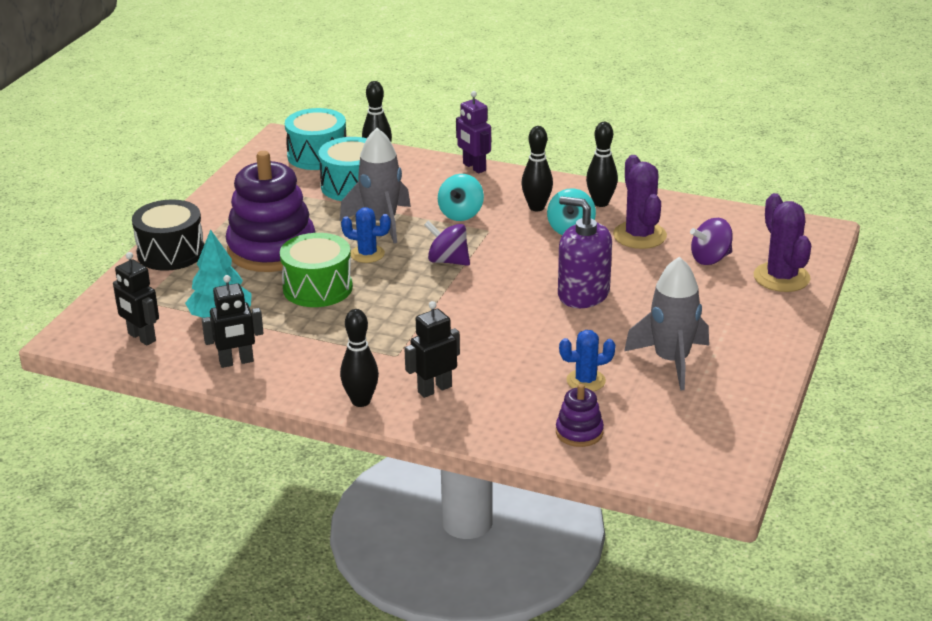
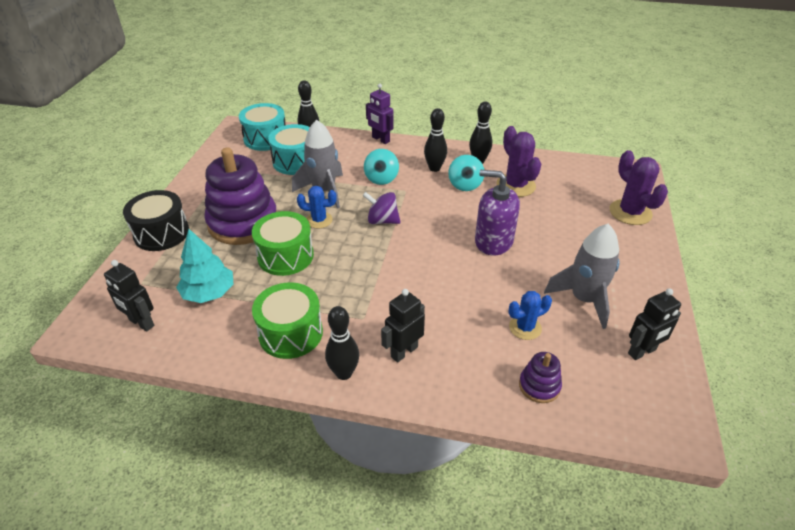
camera: 10 degrees left, 10 degrees up
black robot [202,275,263,368] -> black robot moved to [628,288,681,360]
purple spinning top [690,218,733,265] -> none
none -> green drum [252,282,323,359]

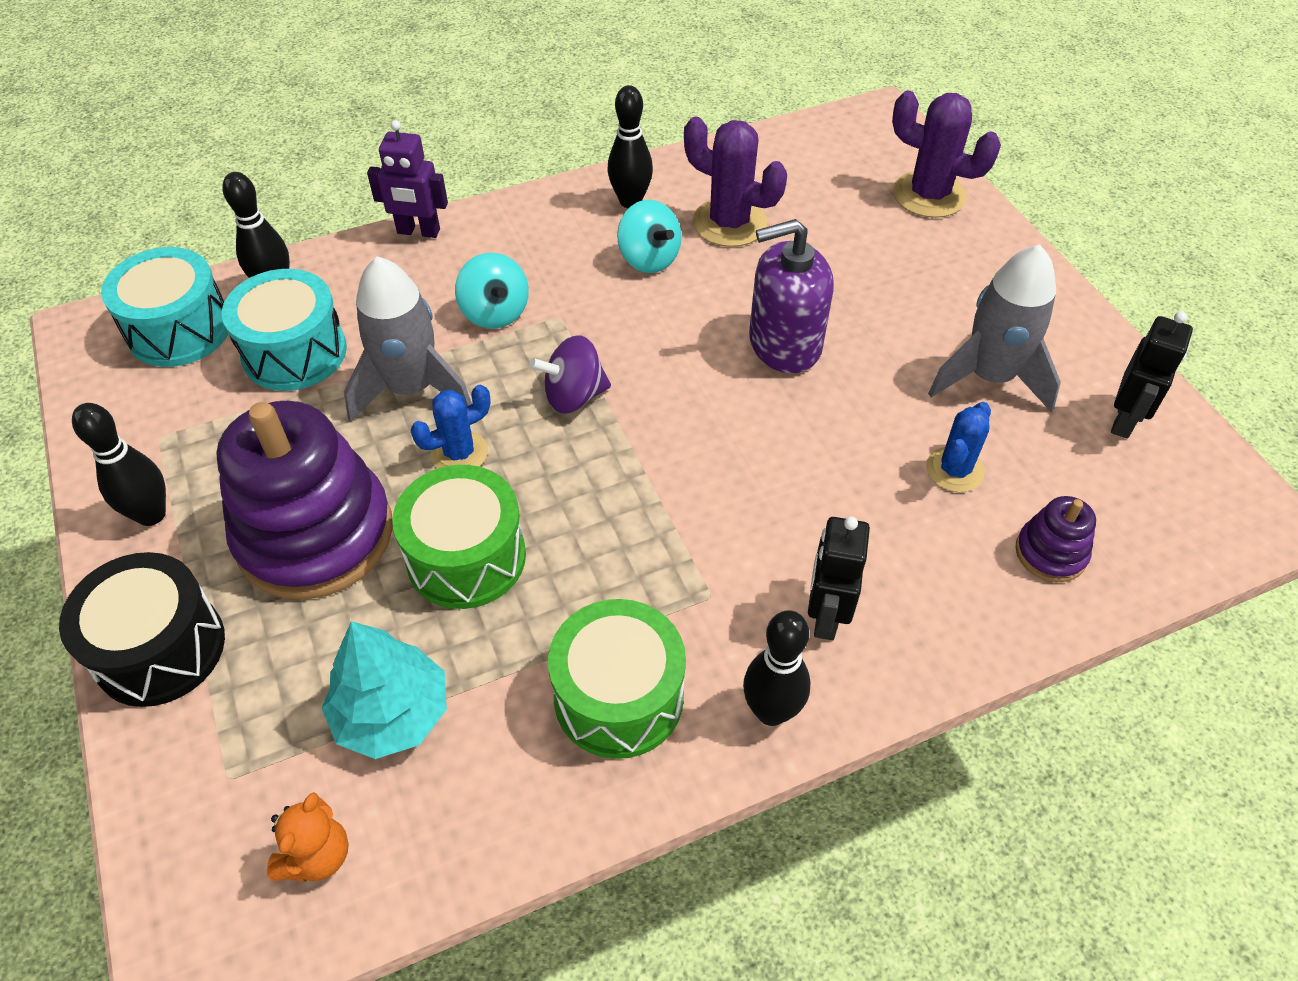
camera: 35 degrees left, 10 degrees up
black robot [104,260,154,332] -> orange teddy bear [267,792,349,882]
black bowling pin [424,108,447,172] -> black bowling pin moved to [72,403,166,526]

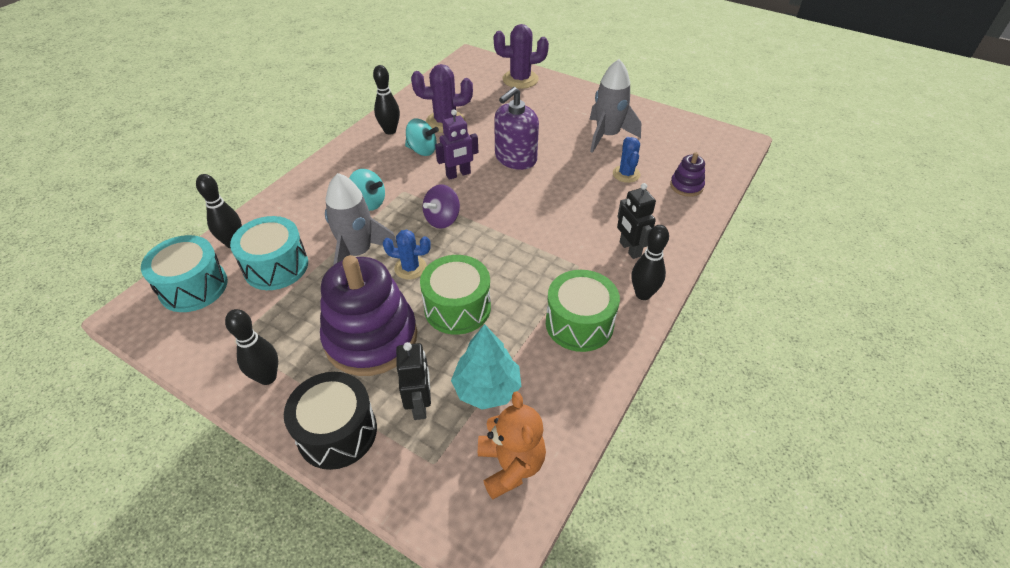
camera: 35 degrees left, 5 degrees down
orange teddy bear [267,792,349,882] -> orange teddy bear [478,391,546,499], size x1.52
purple robot [367,120,448,238] -> purple robot moved to [435,109,478,180]
blue cactus [411,385,491,468] -> blue cactus turned 75 degrees clockwise [383,230,431,280]
black robot [1111,311,1193,439] -> black robot moved to [396,342,431,420]

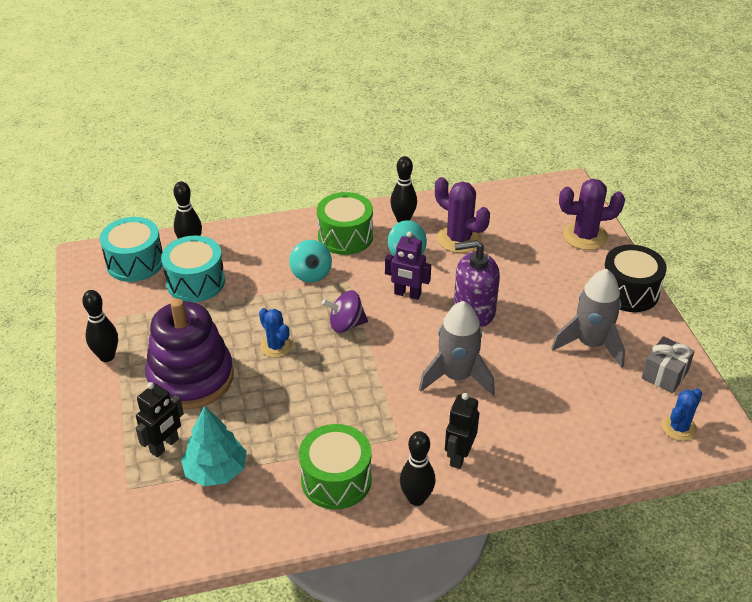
camera: 45 degrees right, 5 degrees down
black drum [284,372,377,470] -> black drum moved to [605,245,667,312]
grey rocket [325,173,398,265] -> grey rocket moved to [419,301,495,396]
green drum [420,255,491,335] -> green drum moved to [317,192,373,255]
orange teddy bear [478,391,546,499] -> none
purple cactus [494,24,549,89] -> purple cactus turned 45 degrees counterclockwise [559,179,625,250]
blue cactus [613,137,641,183] -> blue cactus moved to [662,388,702,441]
purple stacking toy [670,152,705,197] -> none
none -> grey gift [642,336,695,393]

